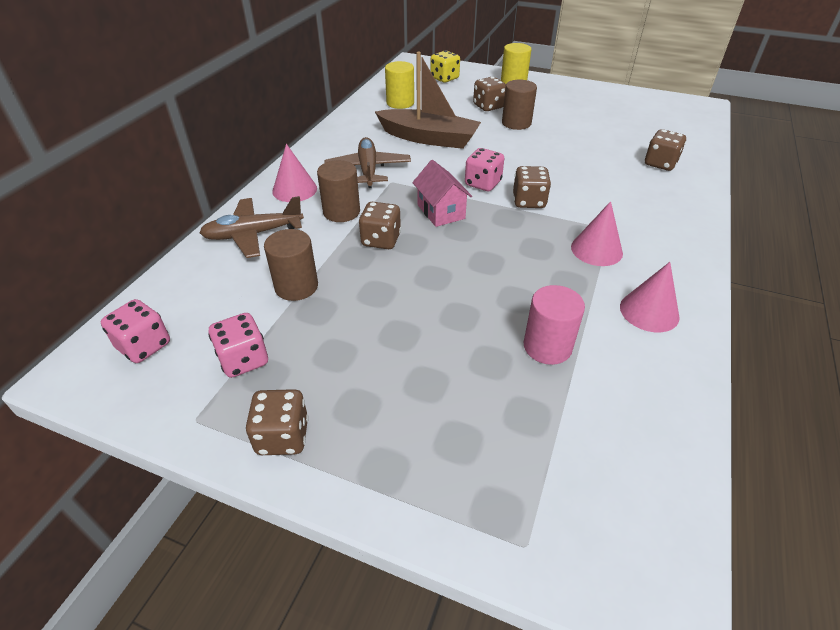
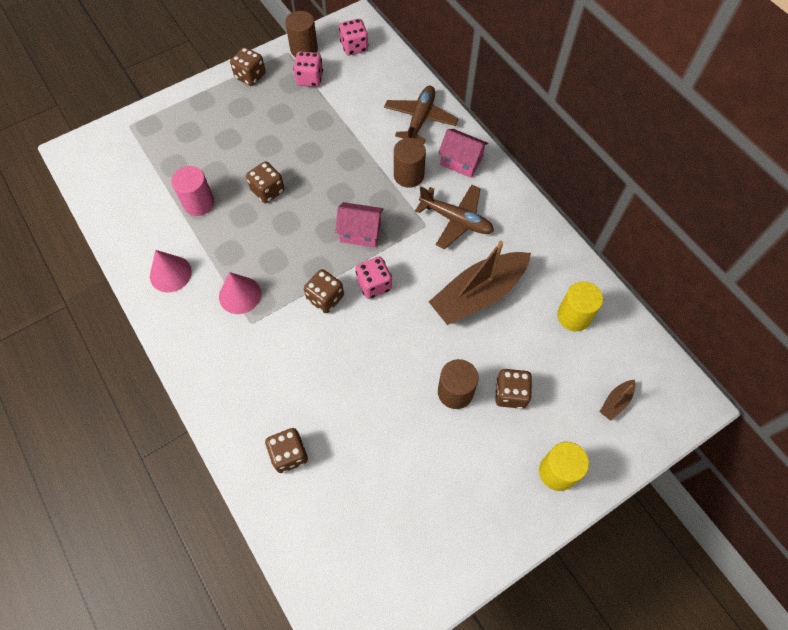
camera: 125 degrees right, 20 degrees up
brown cylinder [264,229,318,301] -> brown cylinder moved to [285,11,318,57]
pink cone [272,144,317,202] -> pink house [438,129,488,178]
brown dice [359,202,401,249] -> brown dice moved to [246,161,285,203]
yellow dice [430,50,460,83] -> brown boat [600,380,636,421]

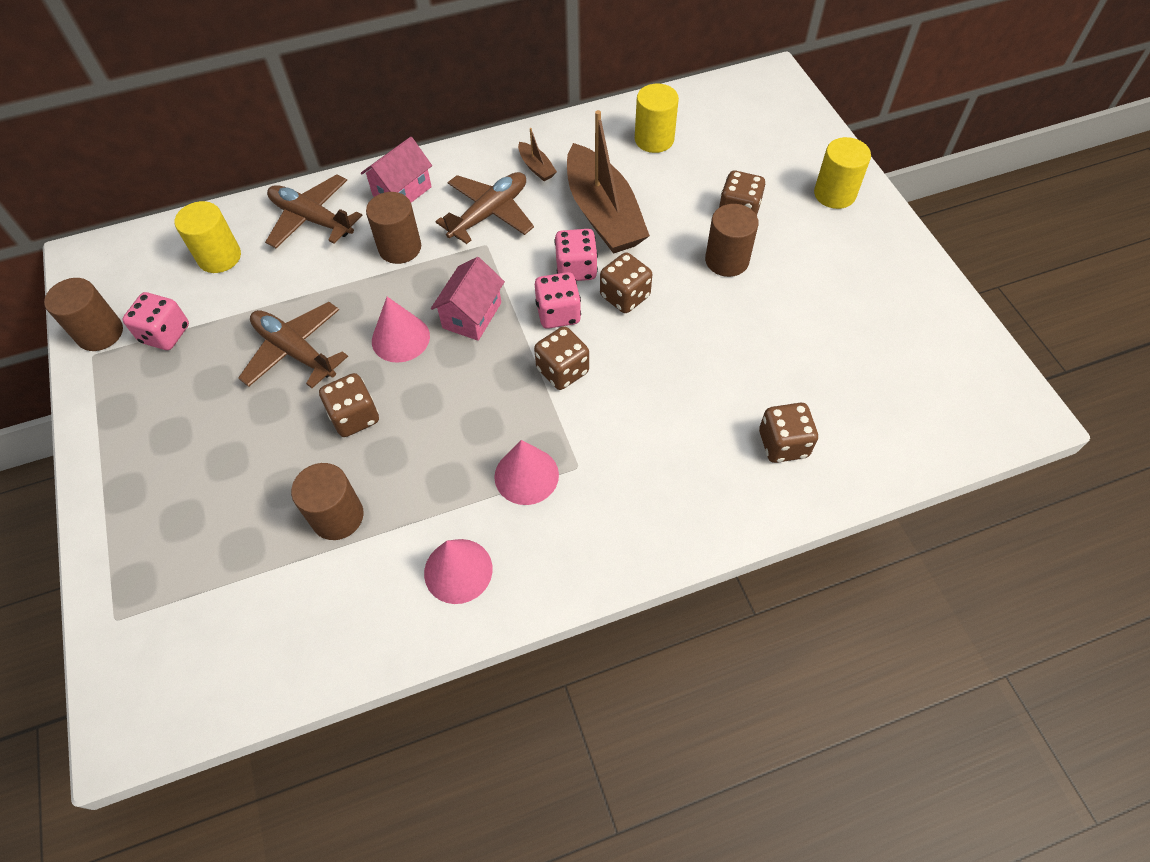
camera: 75 degrees left, 5 degrees down
pink cylinder [171,166,214,216] -> brown cylinder [291,463,364,540]
brown dice [230,47,265,86] -> brown dice moved to [600,253,652,313]
pink dice [339,19,368,55] -> pink dice moved to [554,229,598,281]
brown boat [600,380,636,421] -> brown boat moved to [518,128,557,181]
none -> yellow cylinder [175,201,241,273]
none -> brown plane [238,302,348,388]
none -> pink cone [372,297,430,363]

